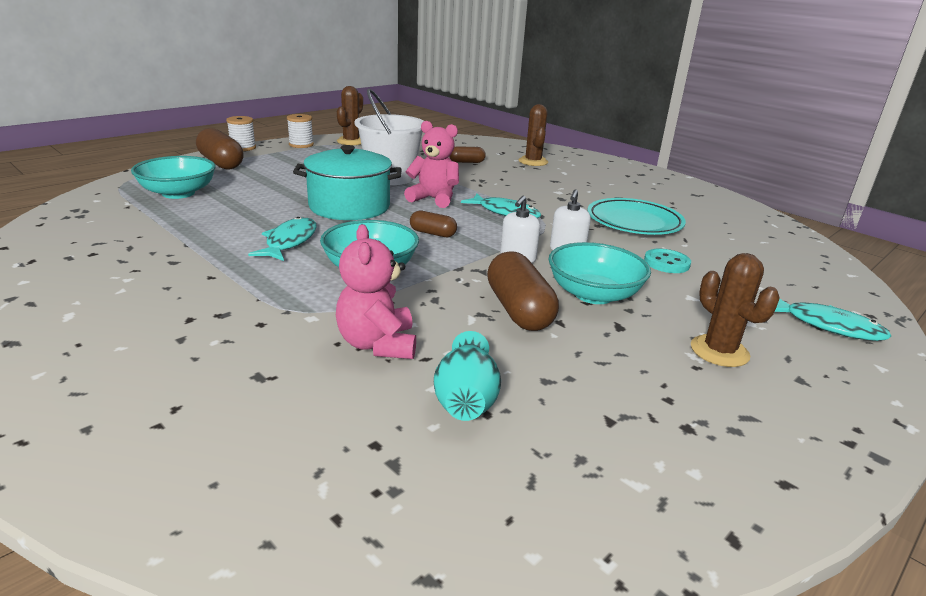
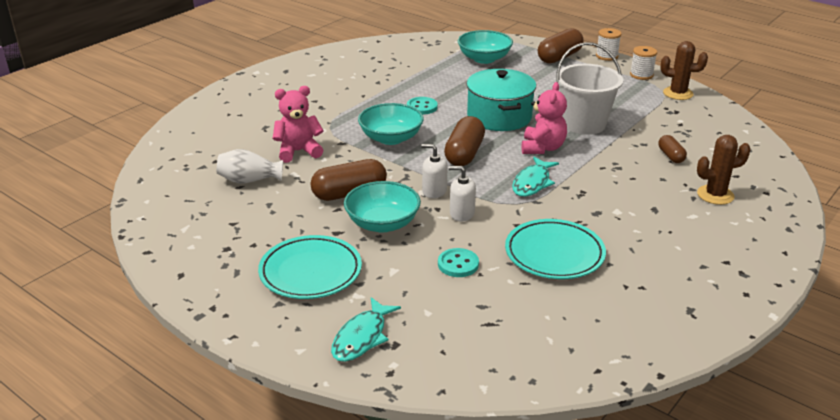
camera: 85 degrees right, 5 degrees up
turquoise fish [248,217,317,261] -> turquoise button [407,97,438,115]
brown capsule [410,210,457,237] -> brown capsule [444,116,485,166], size x1.80
turquoise vase [434,331,501,421] -> white vase [217,149,283,184]
brown cactus [691,253,780,367] -> turquoise plate [258,235,362,299]

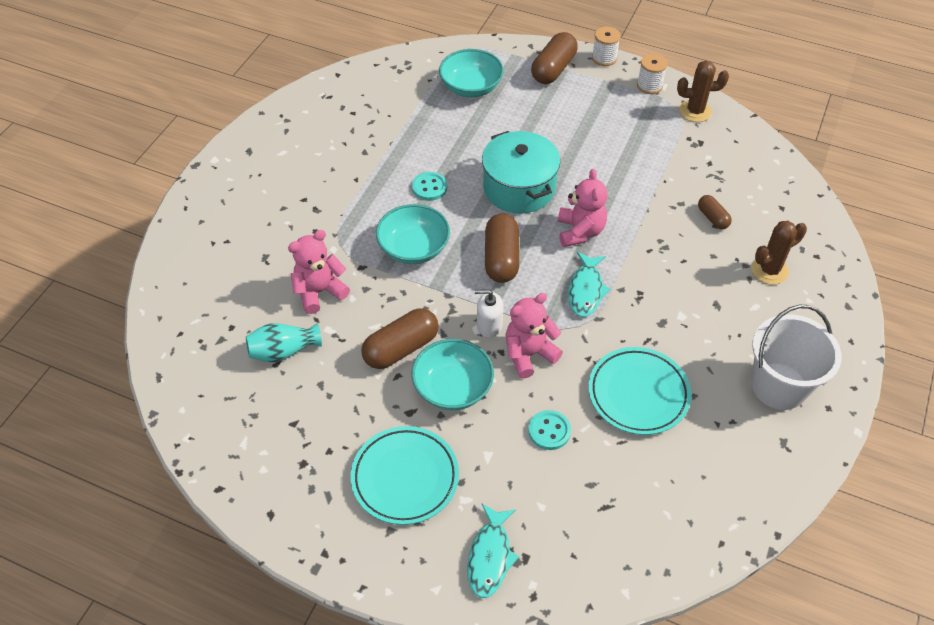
camera: 15 degrees left, 20 degrees up
white vase [217,149,283,184] -> turquoise vase [246,323,322,362]
white soap dispenser [449,166,476,222] -> pink teddy bear [506,293,563,379]
white bucket [556,42,623,135] -> white bucket moved to [752,305,841,410]

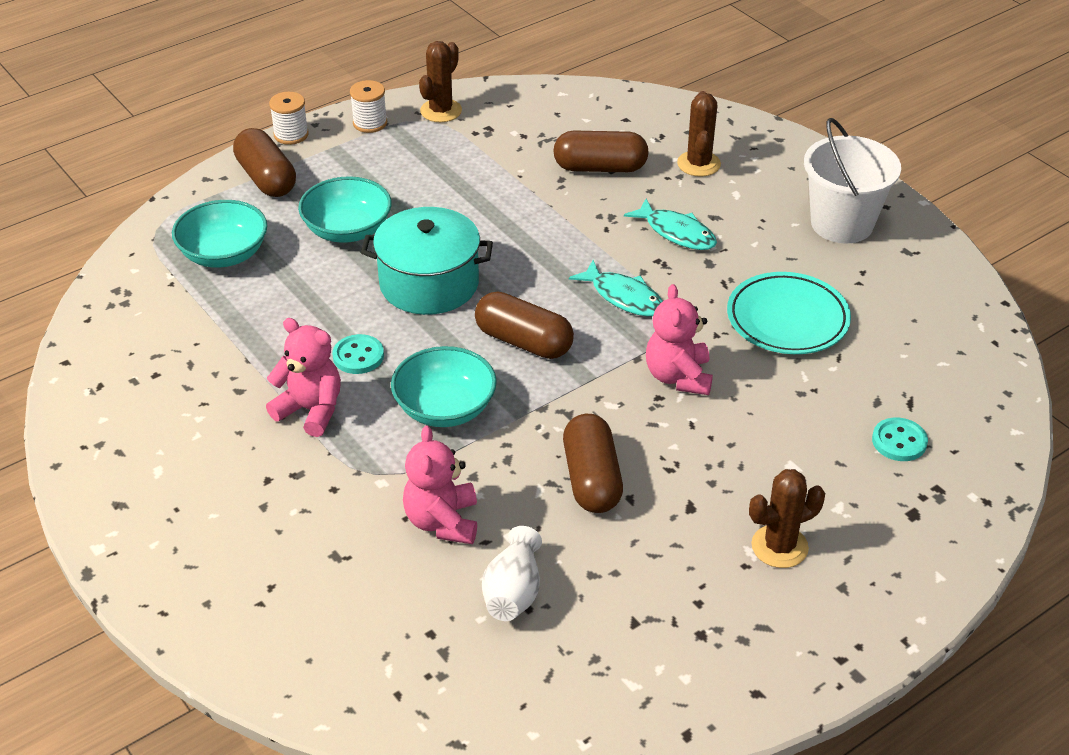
camera: 60 degrees left, 10 degrees down
turquoise vase [246,323,322,362] -> white vase [482,526,542,621]
turquoise plate [351,426,459,525] -> brown cactus [749,469,825,568]
turquoise bowl [411,339,494,410] -> turquoise bowl moved to [298,176,392,243]
turquoise fish [467,504,519,598] -> turquoise fish moved to [624,199,717,250]
white soap dispenser [475,289,504,338] -> none
turquoise button [528,410,571,450] -> turquoise button moved to [872,418,928,461]
pink teddy bear [558,169,608,247] -> pink teddy bear moved to [266,318,341,437]
brown capsule [698,195,732,229] -> brown capsule [553,131,649,172], size x1.80

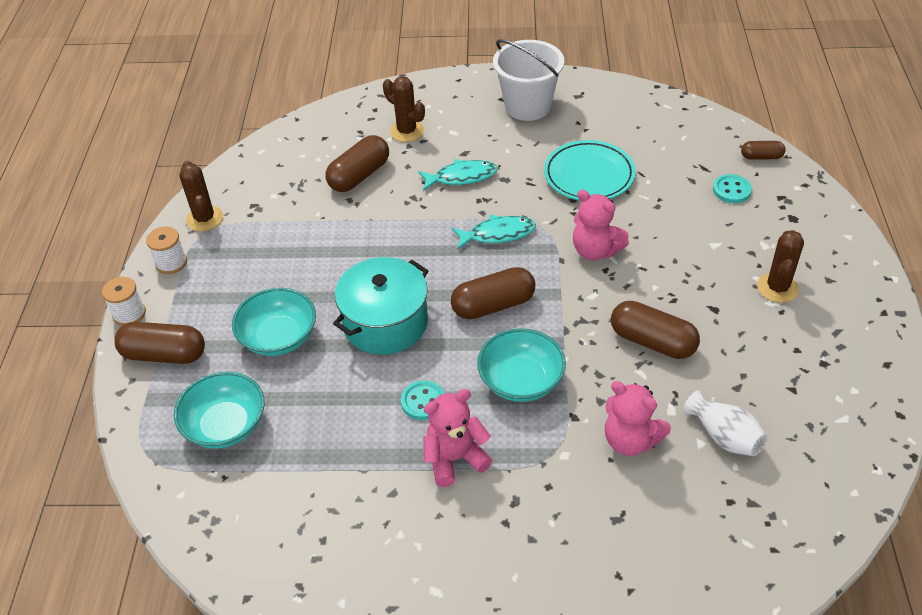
camera: 50 degrees left, 5 degrees up
none -> brown capsule [741,141,786,159]

